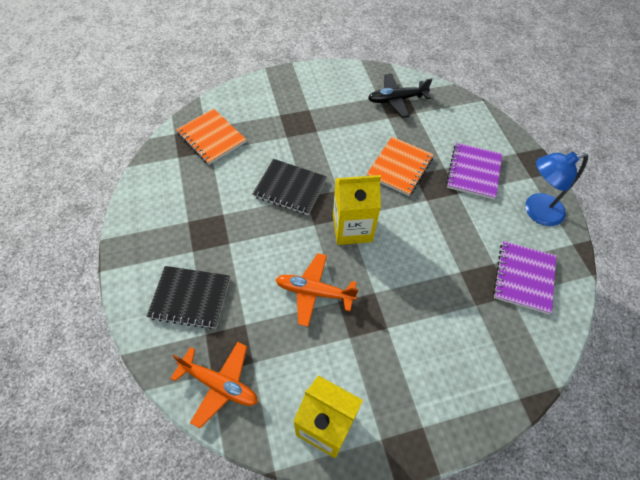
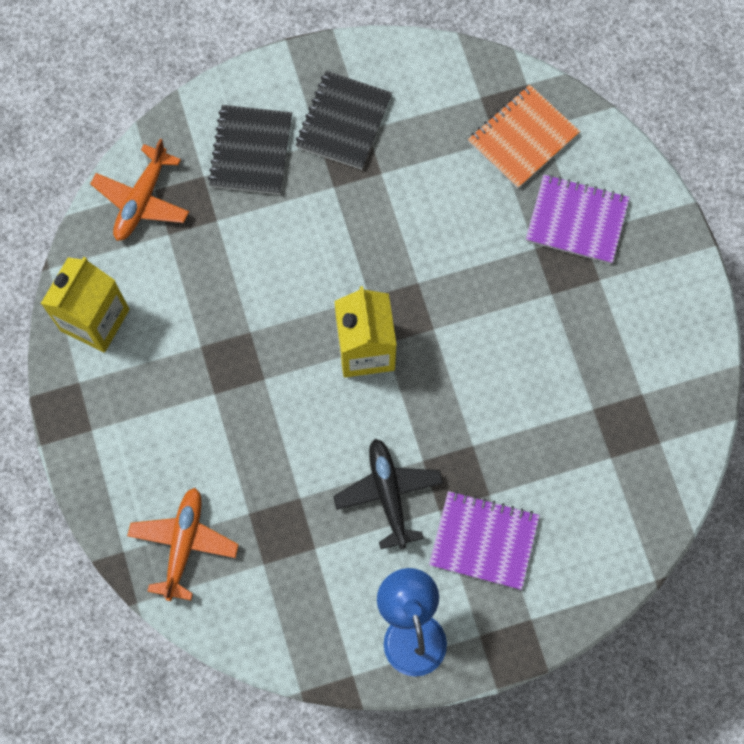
camera: 90 degrees right, 15 degrees up
black notebook [253,159,327,215] -> black notebook moved to [295,71,392,170]
orange plane [275,253,358,327] -> orange plane moved to [127,488,239,601]
orange notebook [367,137,434,196] -> none
black plane [368,74,432,118] -> black plane moved to [333,439,443,549]
purple notebook [493,241,556,314] -> purple notebook moved to [526,175,630,264]

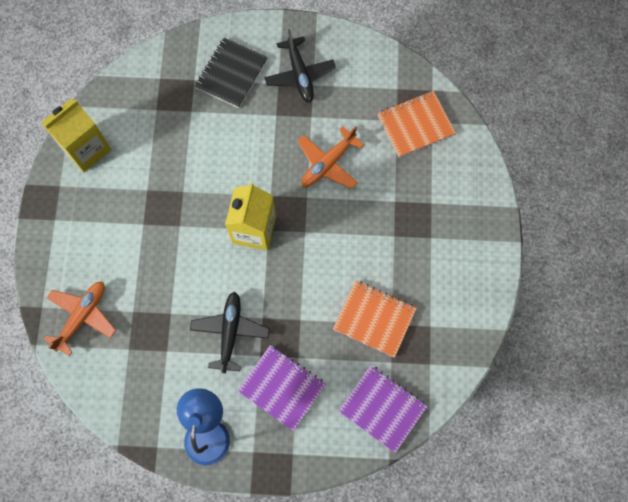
camera: 20 degrees right, 0 degrees up
orange plane [90,139,189,241] -> orange plane moved to [298,126,364,189]
black notebook [295,71,392,170] -> black plane [264,29,336,103]
purple notebook [526,175,630,264] -> purple notebook moved to [338,365,427,453]
none -> orange notebook [333,280,417,357]

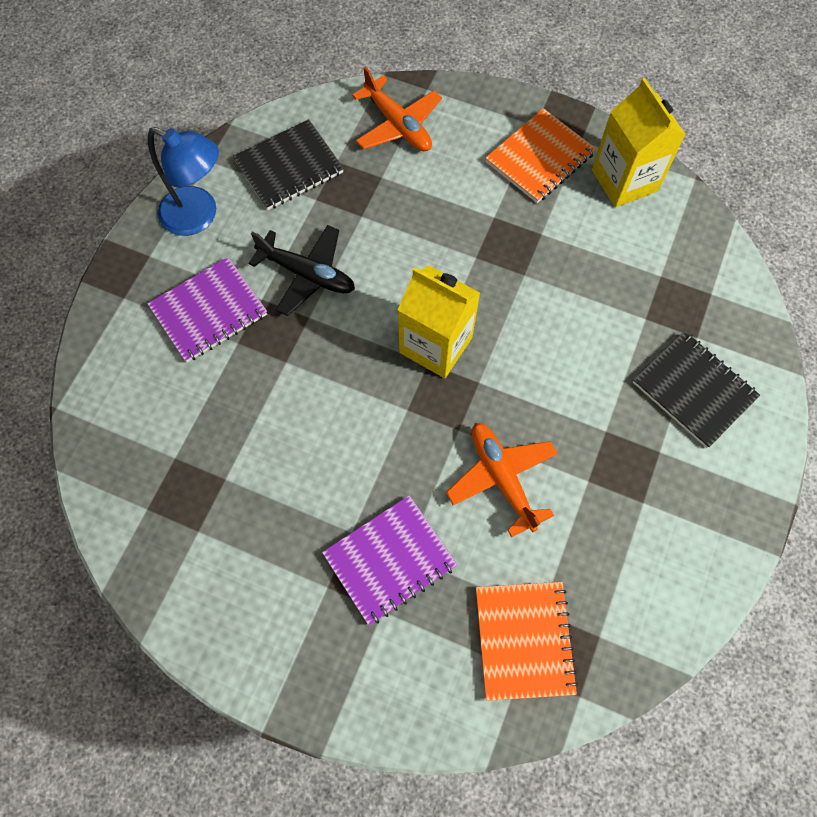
camera: 110 degrees right, 5 degrees down
black plane [264,29,336,103] -> none
orange notebook [333,280,417,357] -> orange notebook moved to [485,108,596,203]
purple notebook [338,365,427,453] -> purple notebook moved to [322,495,457,626]
none -> black notebook [233,119,344,210]

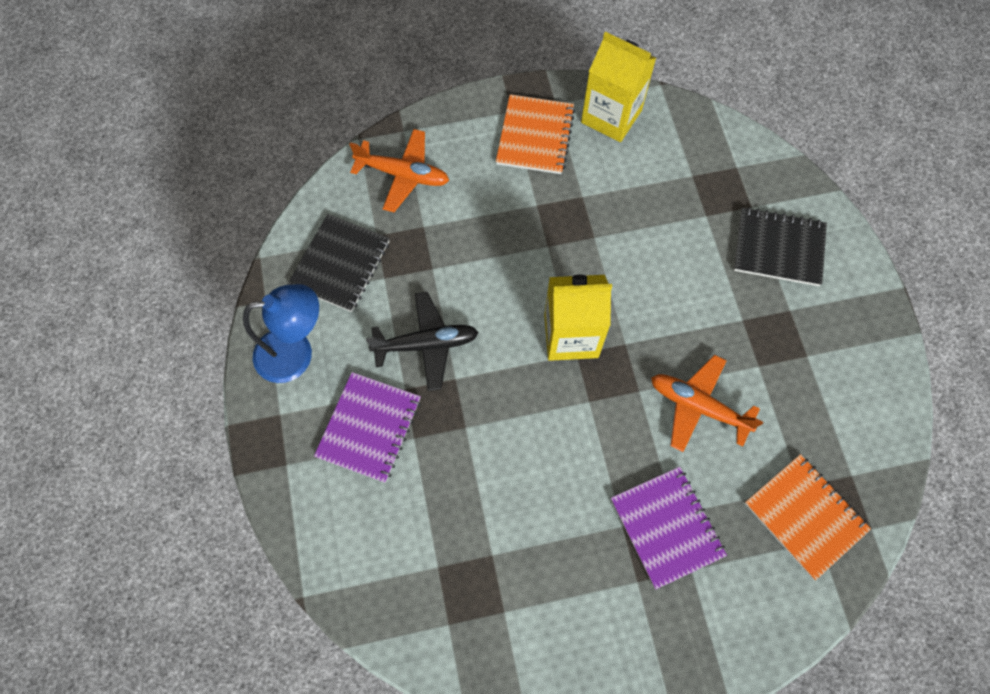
camera: 35 degrees left, 0 degrees up
purple notebook [322,495,457,626] -> purple notebook turned 45 degrees counterclockwise [611,467,727,589]

